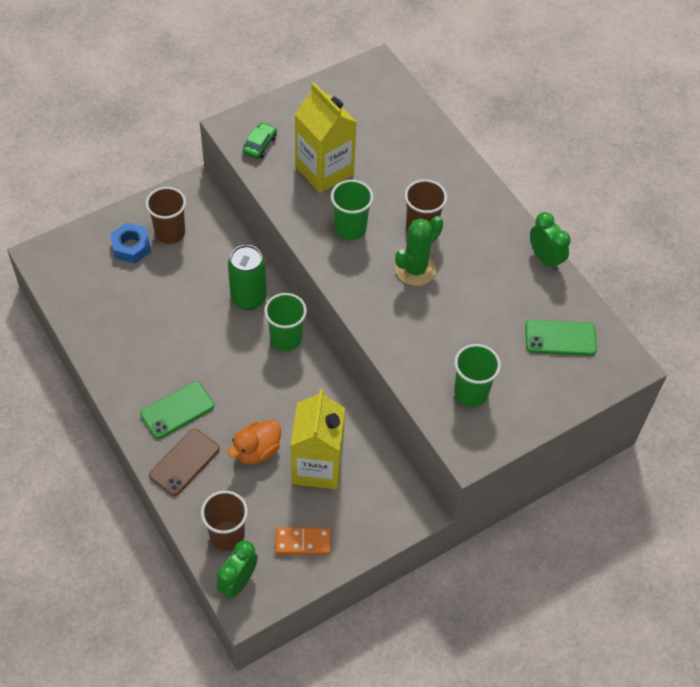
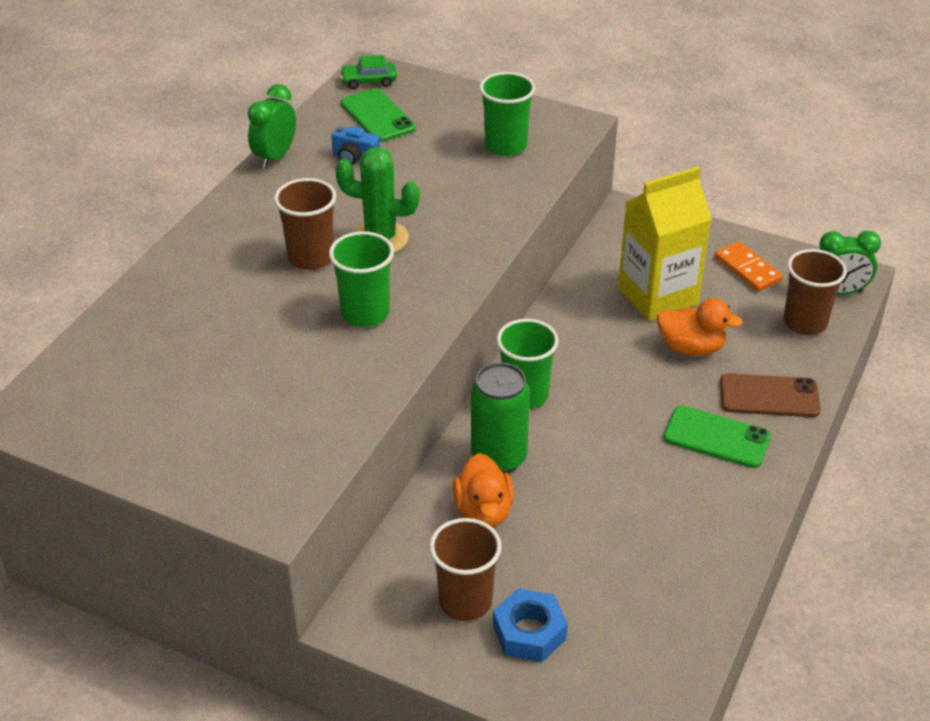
camera: 120 degrees left, 15 degrees down
green car [243,122,277,159] -> green car moved to [340,55,397,89]
yellow carton [295,82,357,193] -> none
none -> blue camera [331,126,380,165]
none -> orange duck [453,453,514,527]

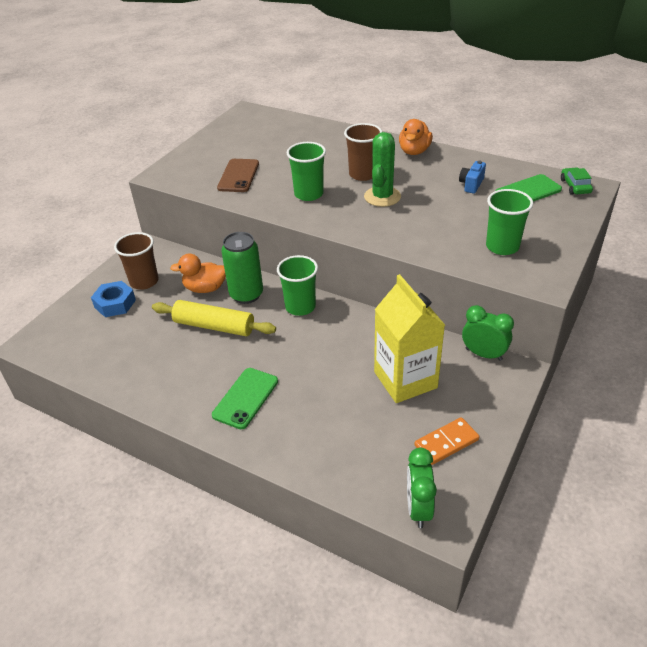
camera: 95 degrees right, 0 degrees up
green clock [248,84,296,169] -> green clock moved to [462,305,514,361]
orange duck [657,298,743,356] -> orange duck moved to [399,119,433,155]
brown phone [720,373,821,417] -> brown phone moved to [217,159,259,192]
brown cup [783,249,847,335] -> none
none -> yellow rolling pin [152,300,276,336]

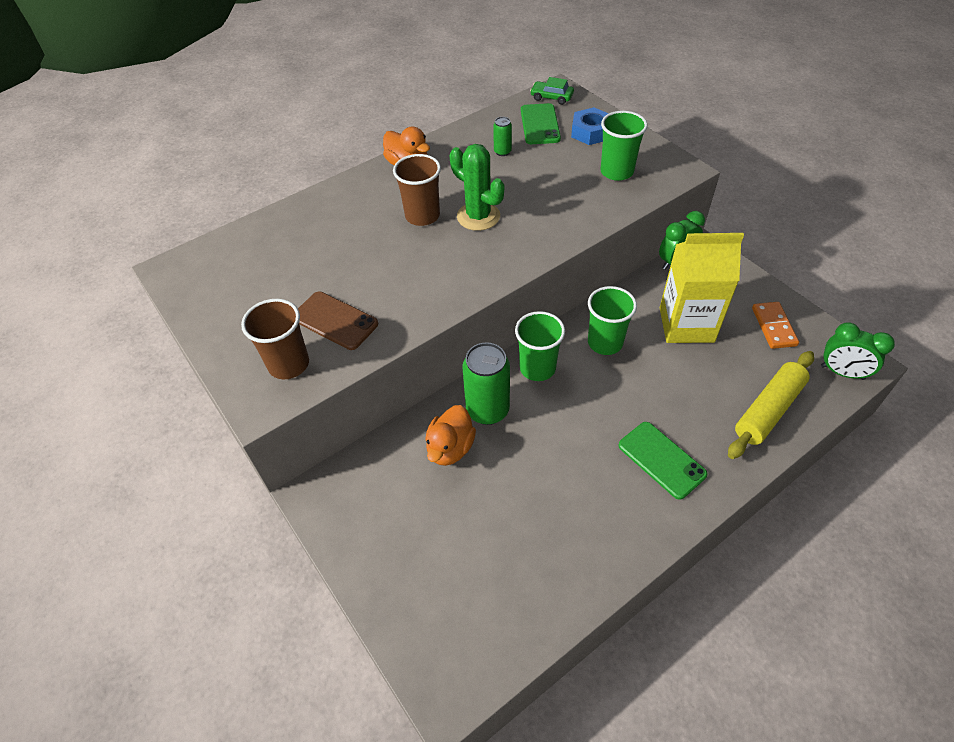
camera: 65 degrees left, 10 degrees up
blue nut [91,281,136,317] -> blue nut moved to [571,107,609,145]
brown cup [114,232,159,290] -> brown cup moved to [241,299,309,379]
yellow rolling pin [152,300,276,336] -> yellow rolling pin moved to [728,351,814,459]
green cup [287,142,326,201] -> green cup moved to [588,286,637,355]
blue camera [459,161,486,194] -> green can [493,117,512,156]

